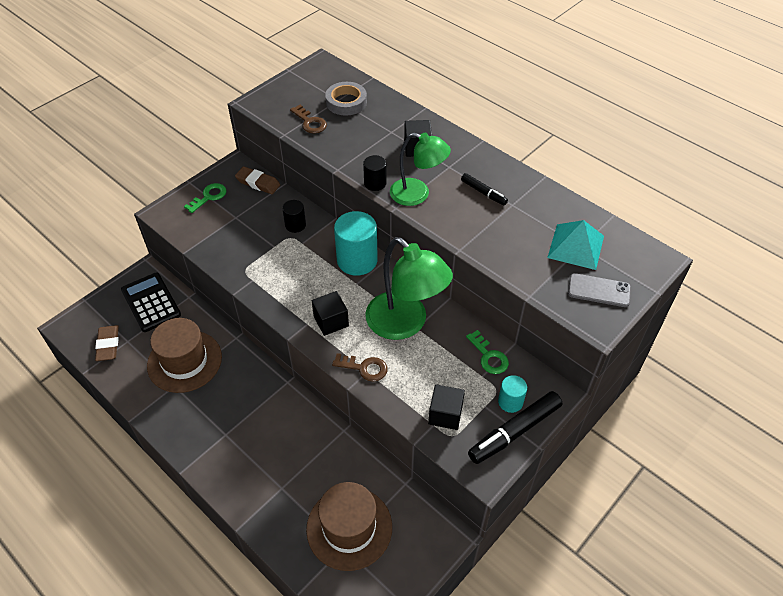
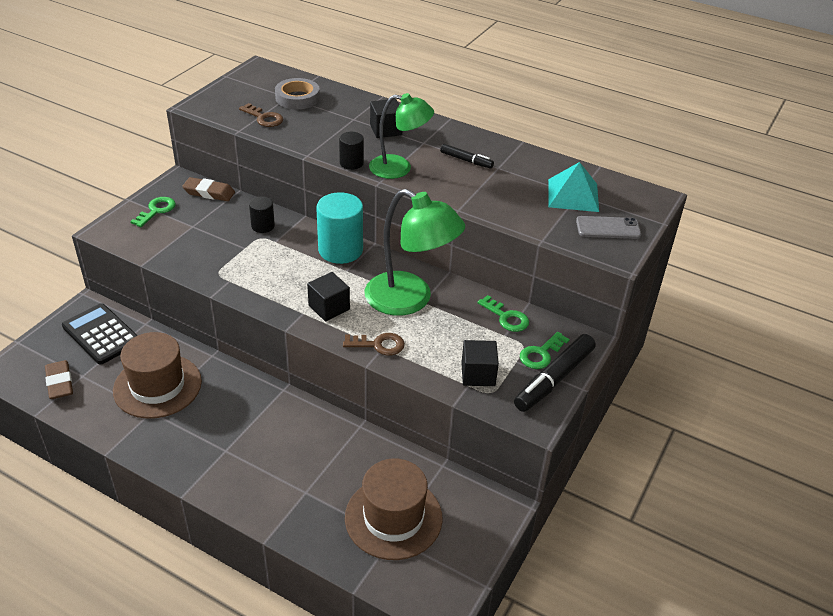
camera: 15 degrees left, 10 degrees down
turquoise cylinder [498,375,527,413] -> green key [520,332,570,369]

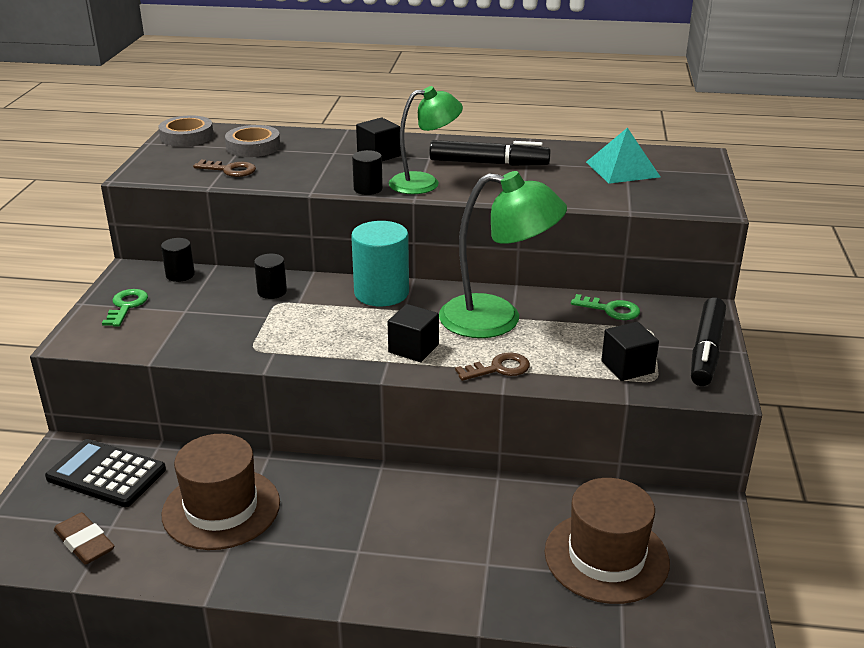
camera: 20 degrees left, 10 degrees down
brown eraser [182,177,235,201] -> black cylinder [161,238,195,282]
black marker [440,144,494,169] -> black marker [429,140,551,166], size x1.81
green key [520,332,570,369] -> none
grey phone [576,216,641,239] -> none
none -> grey tape [158,115,214,147]

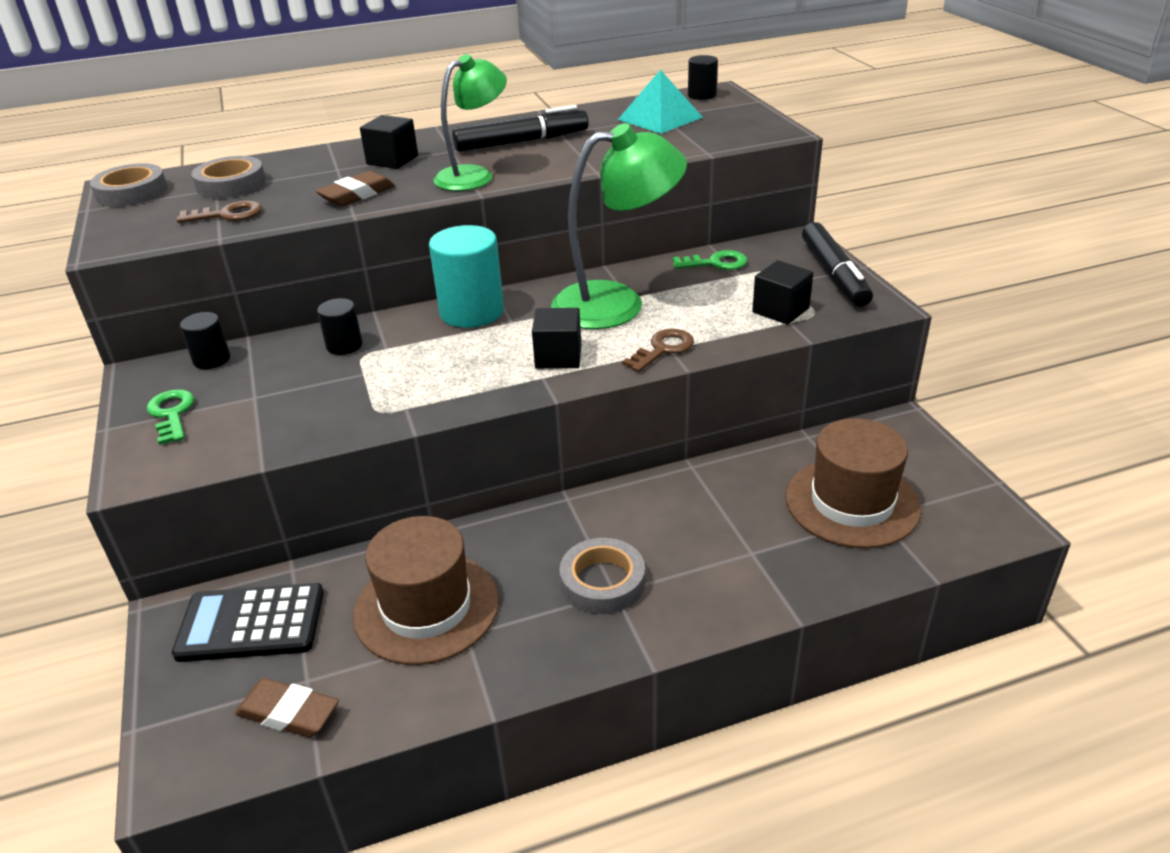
camera: 25 degrees left, 5 degrees up
black cylinder [352,150,383,195] -> black cylinder moved to [688,55,718,100]
none -> brown eraser [316,171,395,206]
none -> grey tape [560,538,645,614]

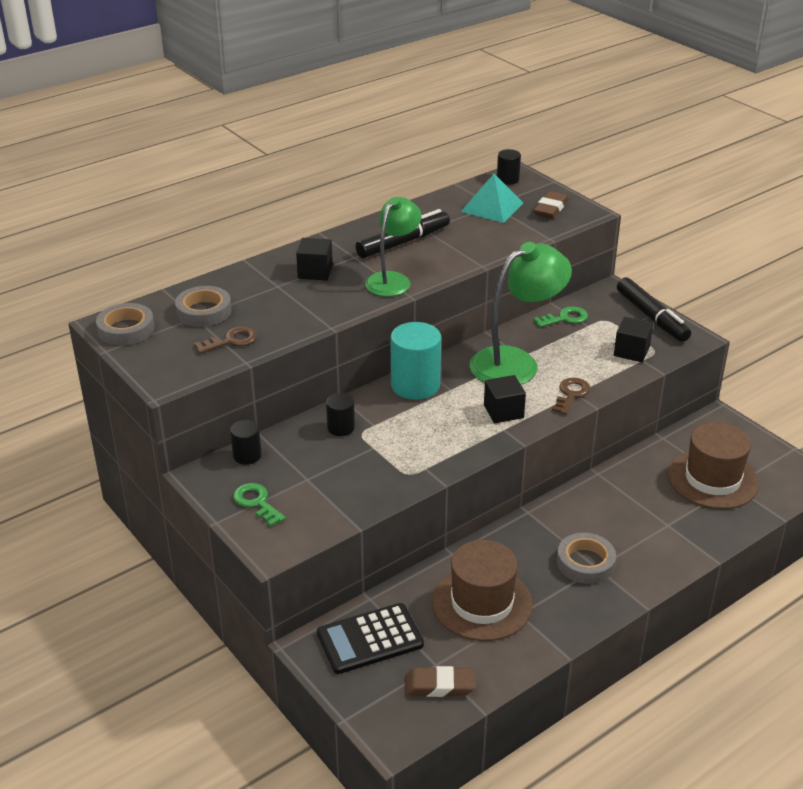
camera: 20 degrees left, 0 degrees up
brown eraser [316,171,395,206] -> brown eraser moved to [533,191,568,218]

